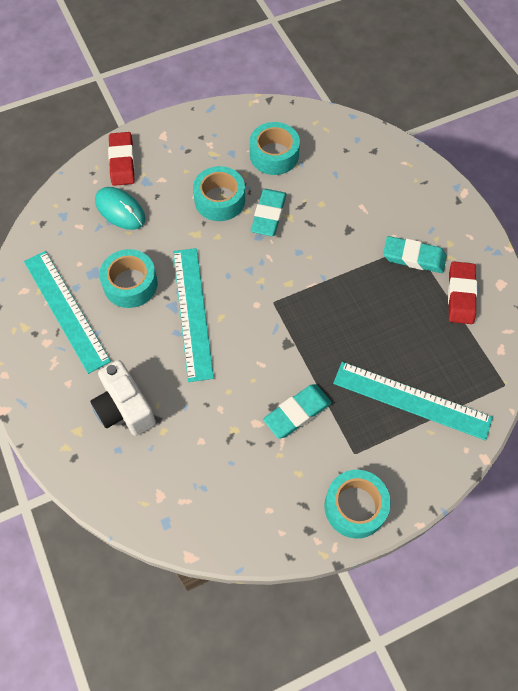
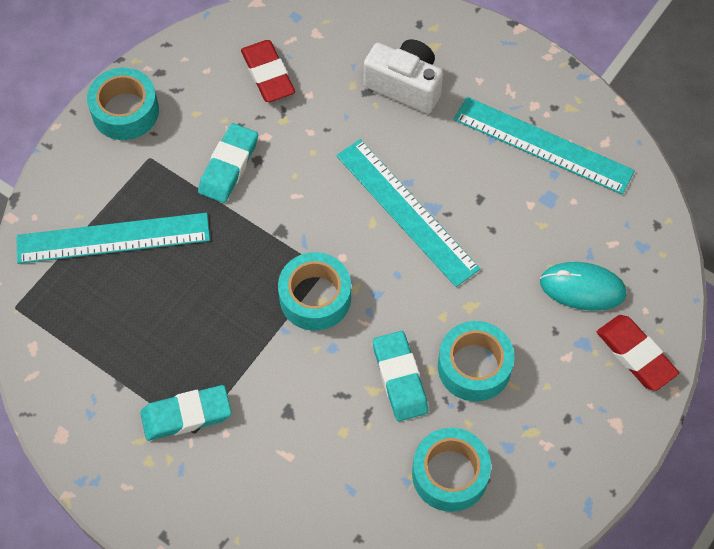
camera: 150 degrees right, 0 degrees up
turquoise tape [99,249,158,308] -> turquoise tape moved to [278,252,351,331]
red eraser [448,262,477,324] -> red eraser moved to [241,40,295,102]

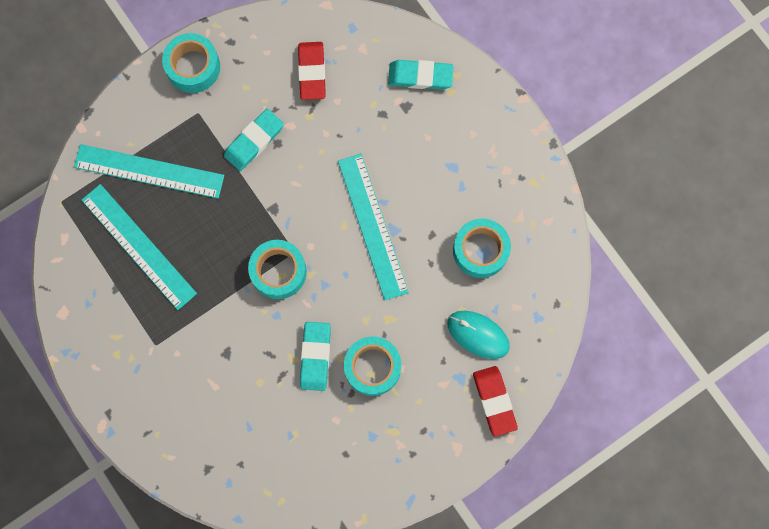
camera: 20 degrees right, 15 degrees up
turquoise eraser [140,385,232,441] -> turquoise eraser moved to [388,60,454,90]
white camera [364,39,443,114] -> none
turquoise tape [412,428,491,512] -> turquoise tape moved to [453,219,511,278]
turquoise ruler [454,97,635,195] -> turquoise ruler moved to [81,184,197,310]

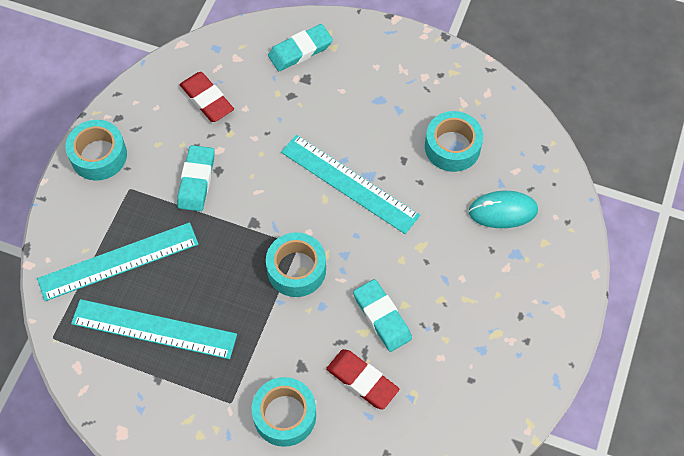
camera: 35 degrees left, 15 degrees down
turquoise tape [344,336,401,396] -> turquoise tape moved to [252,377,316,447]
red eraser [473,366,518,436] -> red eraser moved to [326,349,399,410]

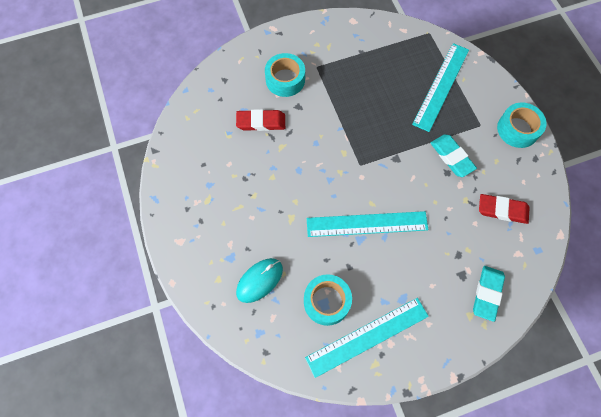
camera: 140 degrees right, 5 degrees up
turquoise ruler [71,299,237,359] -> turquoise ruler moved to [305,298,429,378]
turquoise tape [266,232,326,297] -> none
turquoise eraser [353,279,412,352] -> none

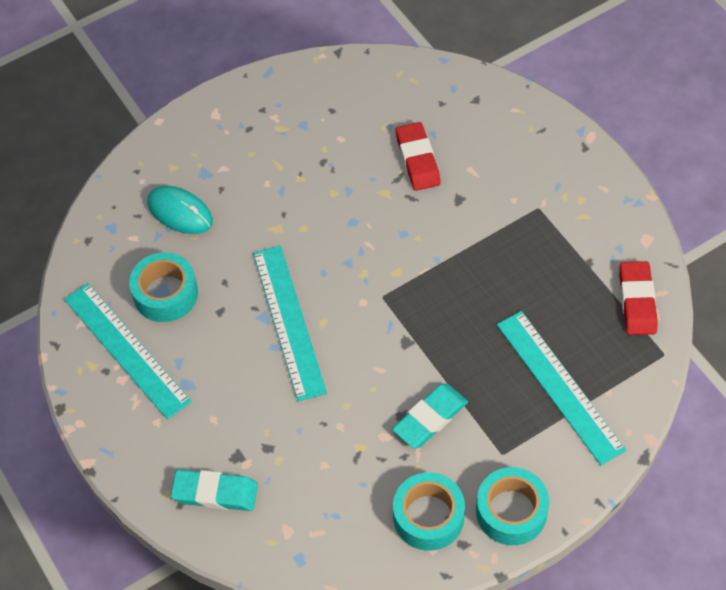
camera: 80 degrees right, 10 degrees down
turquoise tape [265,53,305,97] -> turquoise tape moved to [393,472,465,551]
turquoise ruler [412,43,469,132] -> turquoise ruler turned 45 degrees clockwise [497,311,626,465]
red eraser [479,194,529,224] -> red eraser moved to [619,261,658,335]

